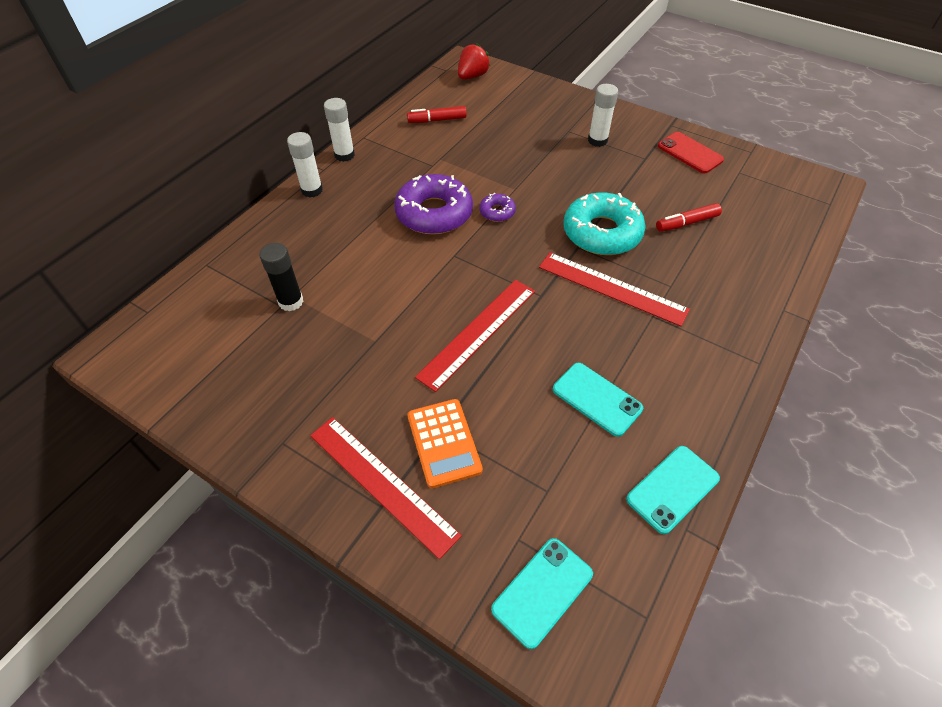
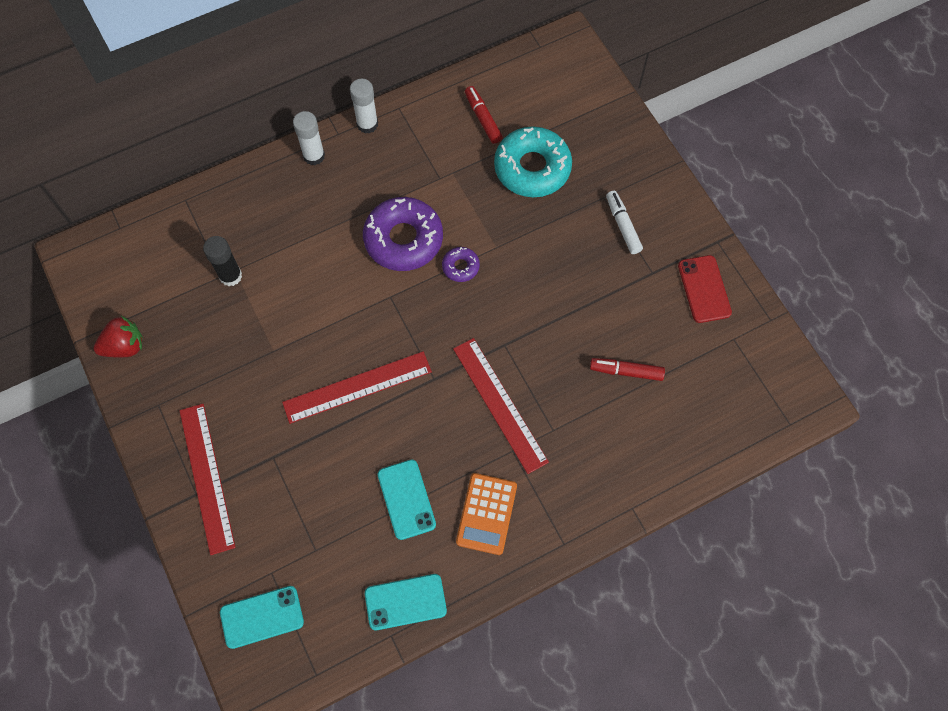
camera: 30 degrees right, 15 degrees up
red marker [407,106,467,123] -> red marker turned 45 degrees clockwise [465,86,503,144]
orange calculator [408,399,483,488] -> orange calculator moved to [456,473,517,555]
red strawberry [458,44,490,80] -> red strawberry moved to [94,316,143,358]
turquoise donut [563,192,646,255] -> turquoise donut moved to [494,126,572,197]
white glue stick [588,84,618,147] -> white marker [606,191,643,254]

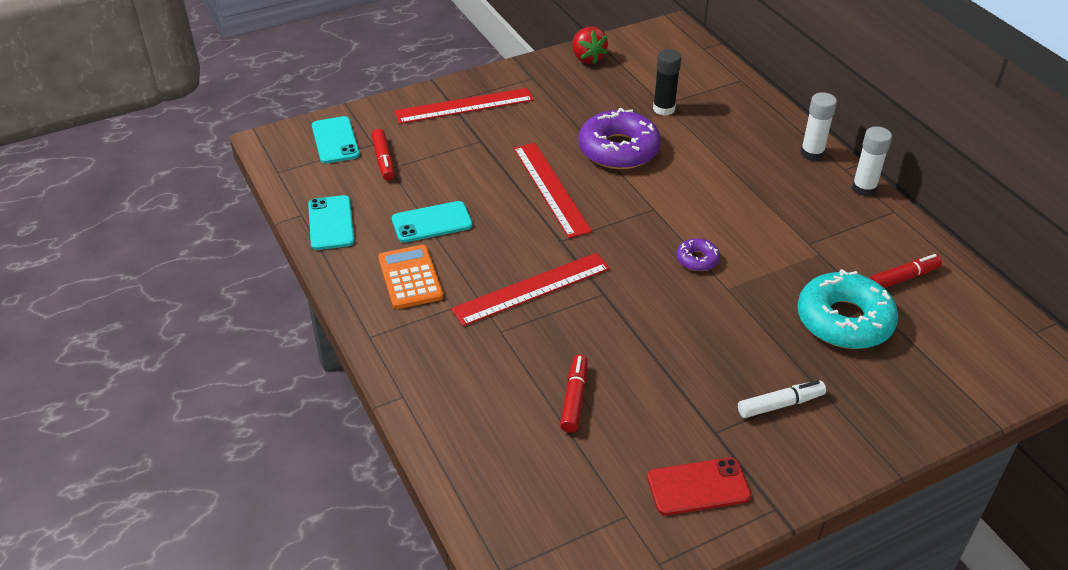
camera: 90 degrees right, 25 degrees down
purple donut [363,197,443,271] -> purple donut moved to [578,108,661,169]
orange calculator [456,473,517,555] -> orange calculator turned 60 degrees clockwise [378,245,443,309]
none -> red marker [371,129,395,181]

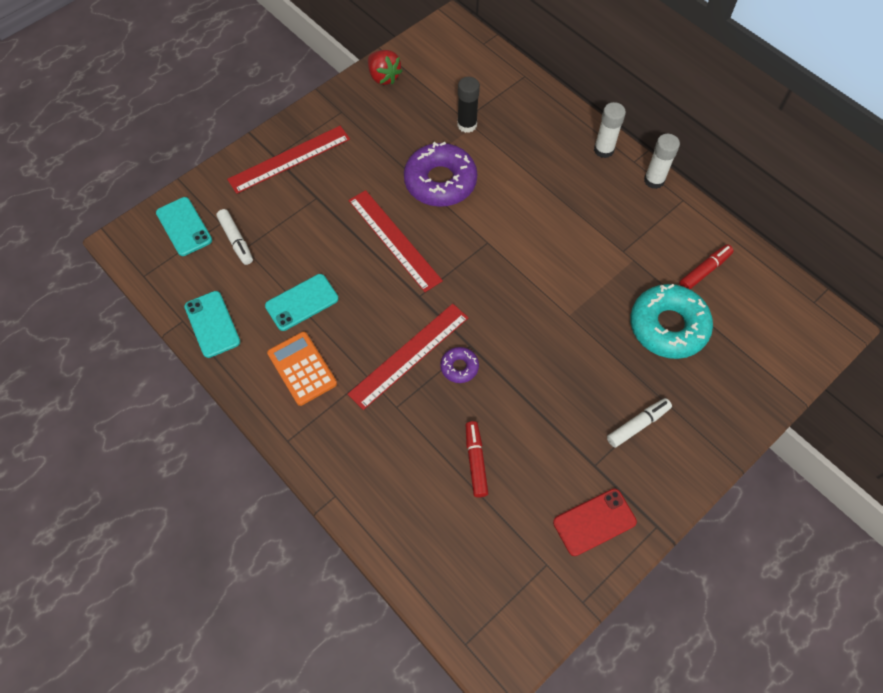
camera: 15 degrees left, 20 degrees up
red marker [371,129,395,181] -> white marker [216,209,253,265]
purple donut [676,238,720,271] -> purple donut moved to [440,347,479,383]

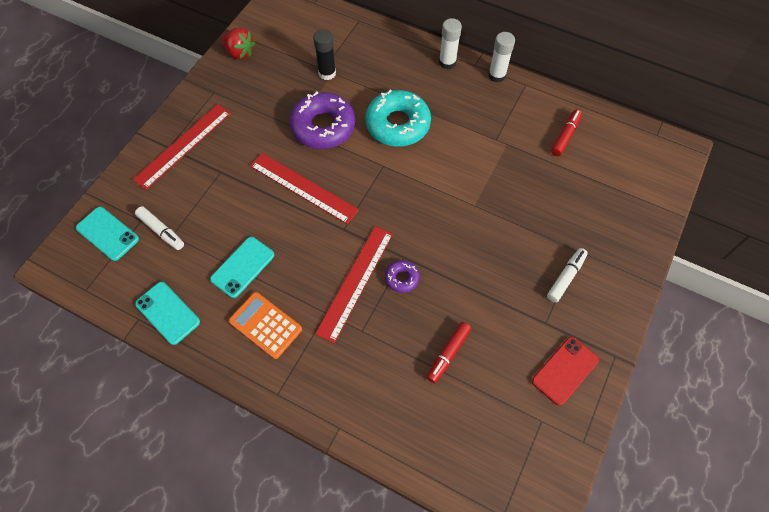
camera: 20 degrees left, 0 degrees up
red marker [466,421,488,497] -> red marker turned 120 degrees counterclockwise [426,322,471,383]
turquoise donut [630,284,713,359] -> turquoise donut moved to [365,90,431,147]

